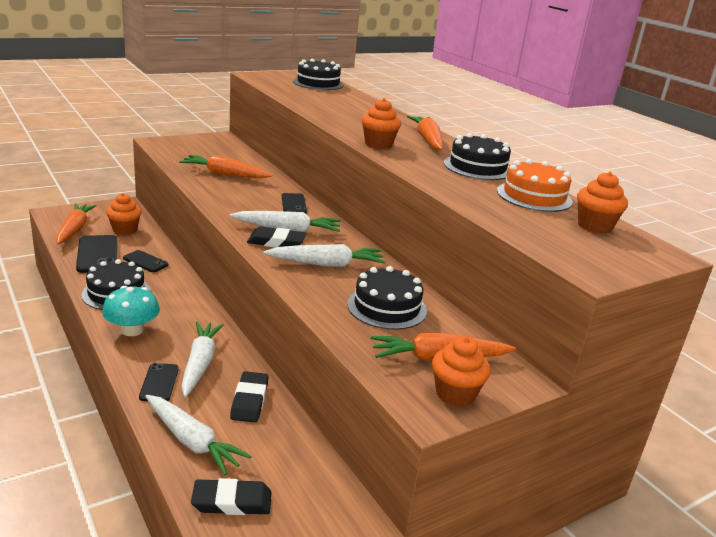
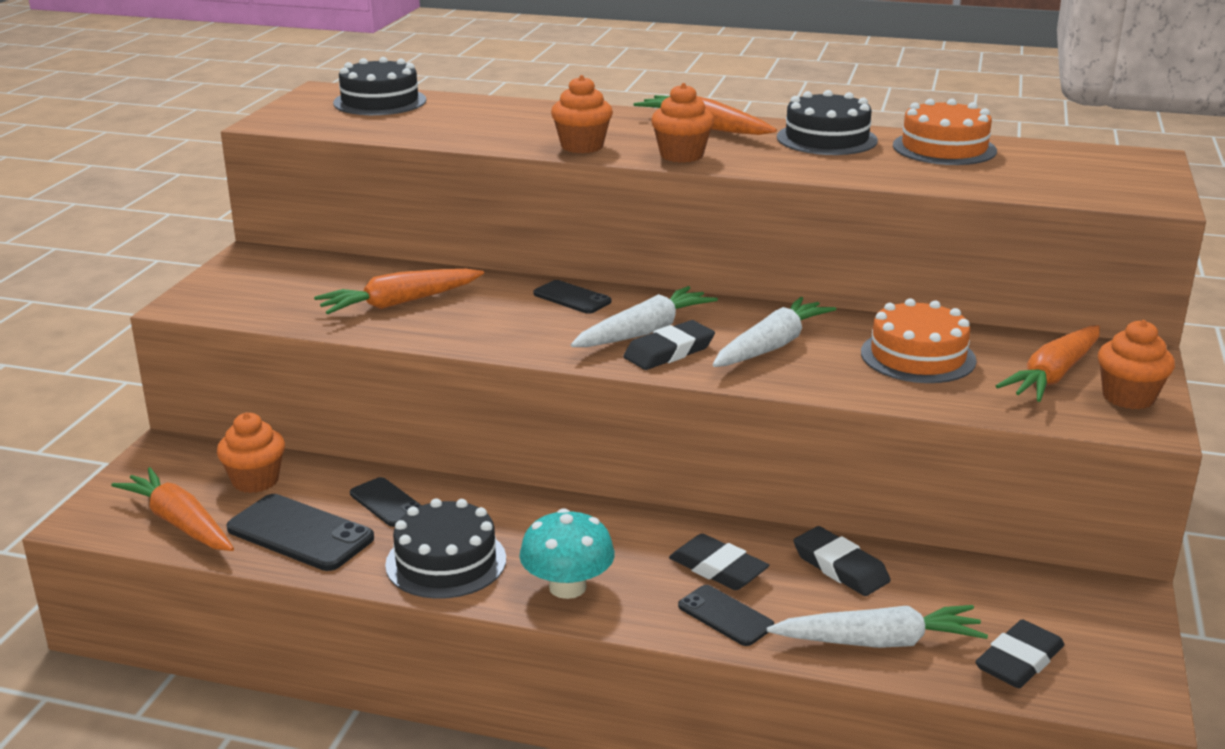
camera: 40 degrees left, 0 degrees up
black phone [123,250,168,272] -> black phone turned 60 degrees clockwise [350,477,422,527]
white carrot [181,322,224,397] -> black eraser [669,534,769,590]
black cake [347,266,427,330] -> orange cake [861,298,977,383]
orange cupcake [577,172,628,234] -> orange cupcake moved to [551,75,613,153]

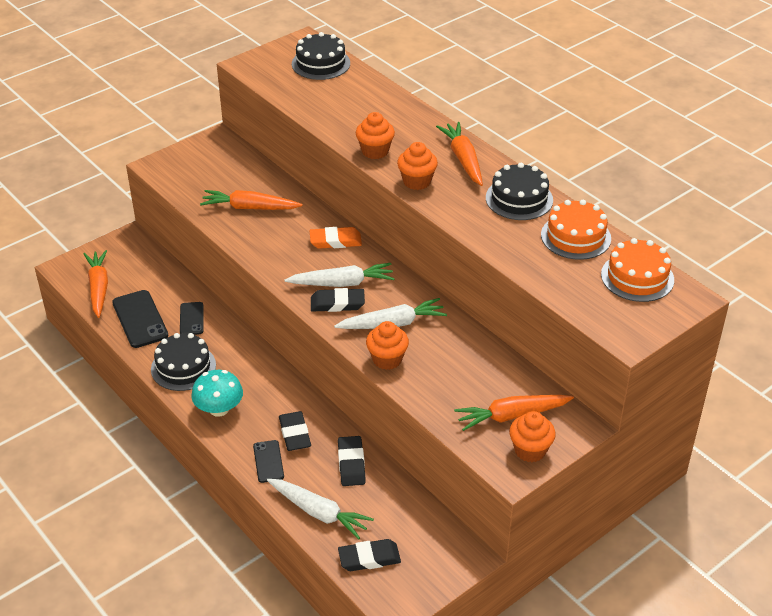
camera: 35 degrees right, 15 degrees up
orange cupcake [217,412,285,493] -> orange cupcake moved to [366,321,409,370]
black phone [533,280,611,314] -> orange eraser [310,227,362,249]
orange cake [861,298,977,383] -> orange cake moved to [601,238,674,302]

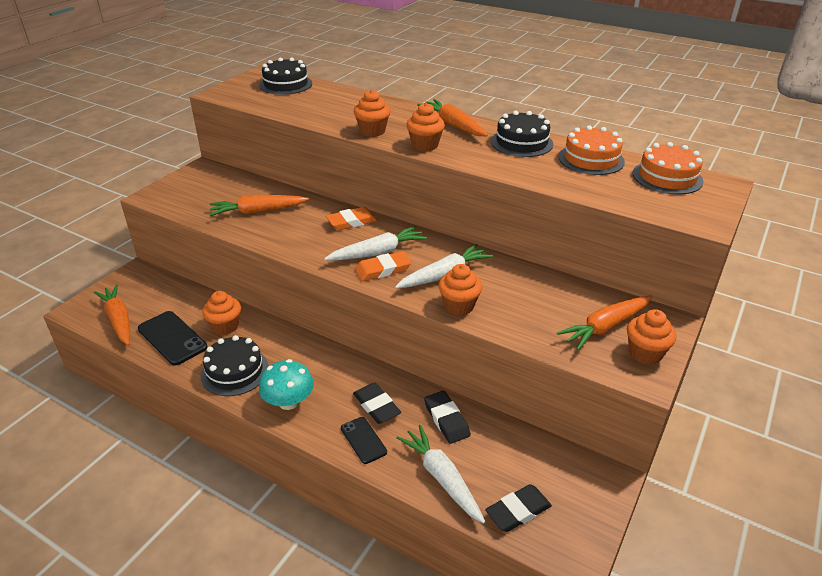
camera: 20 degrees left, 5 degrees down
black phone [180,302,203,335] -> orange cupcake [202,291,241,335]
white carrot [267,479,374,539] -> white carrot turned 135 degrees counterclockwise [396,425,485,524]
black eraser [311,288,365,312] -> orange eraser [355,251,411,281]

